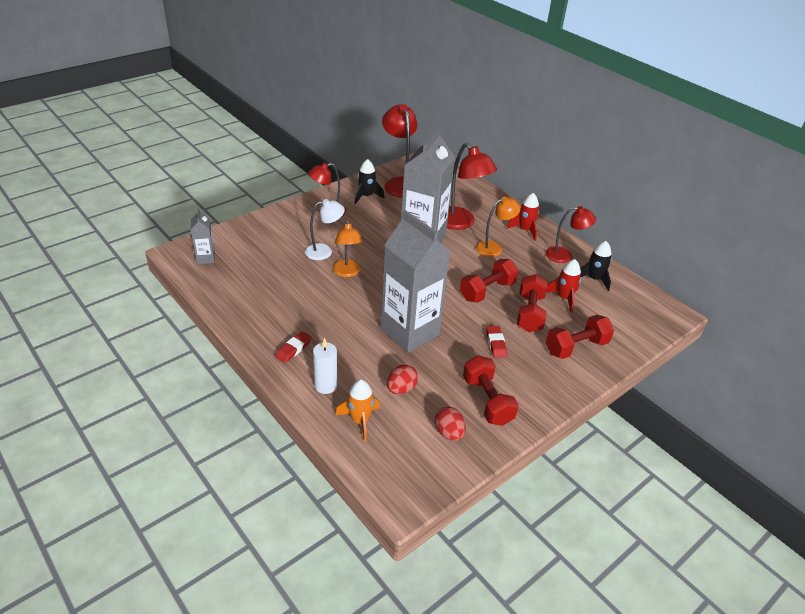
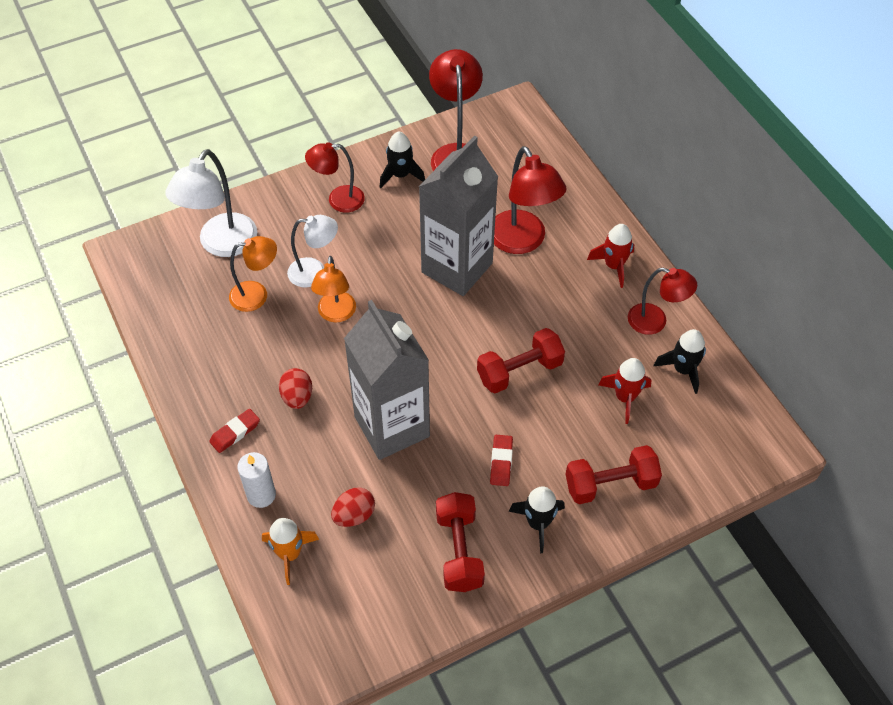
camera: 15 degrees right, 15 degrees up
grey carton [191,208,215,264] -> none
red egg [435,407,466,441] -> red egg moved to [279,368,312,409]
orange lamp [476,197,521,257] -> orange lamp moved to [229,236,277,312]
red dumbbell [517,274,548,332] -> none
none -> white lamp [165,149,257,257]
none -> black rocket [509,486,565,553]

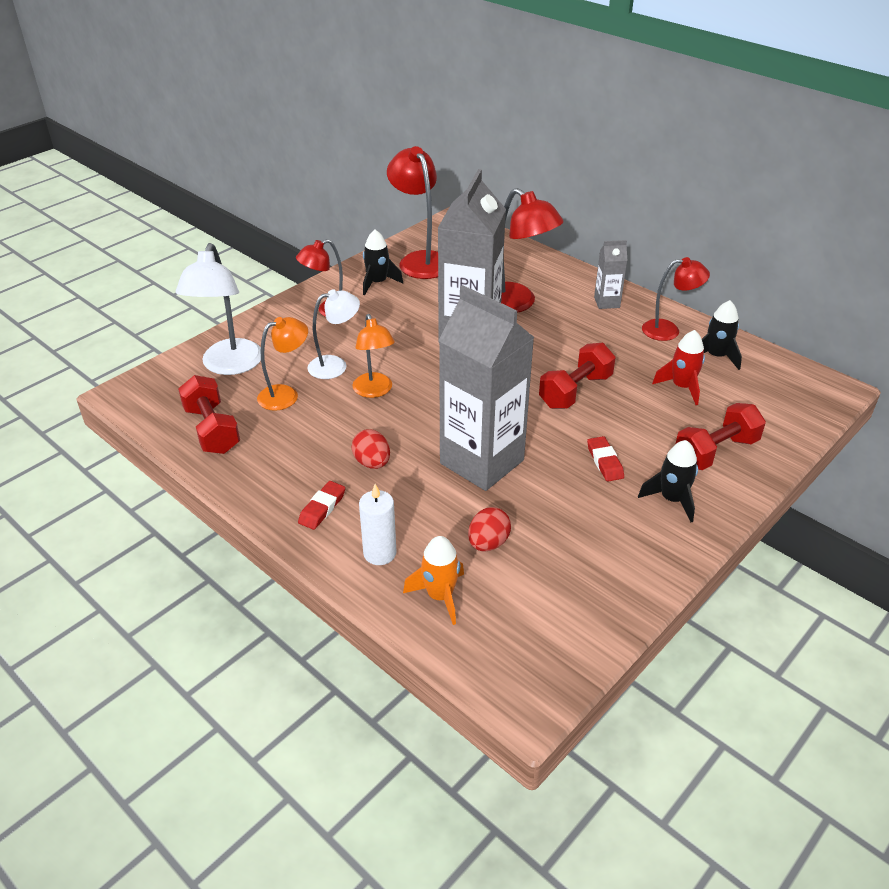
camera: 20 degrees left, 15 degrees down
red dumbbell [436,492,485,592] -> red dumbbell moved to [178,375,240,454]
red rocket [587,224,634,288] -> grey carton [594,240,628,309]

